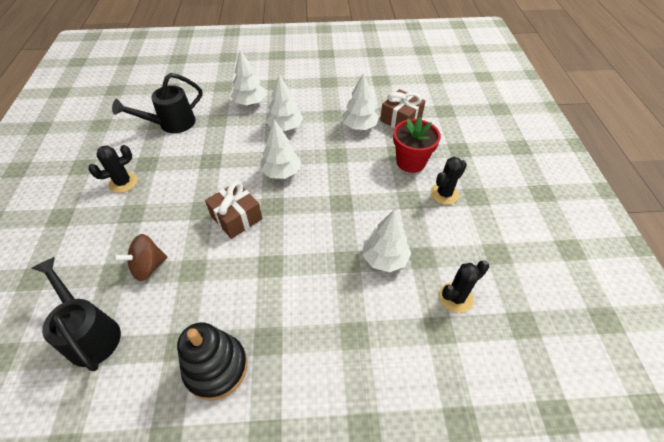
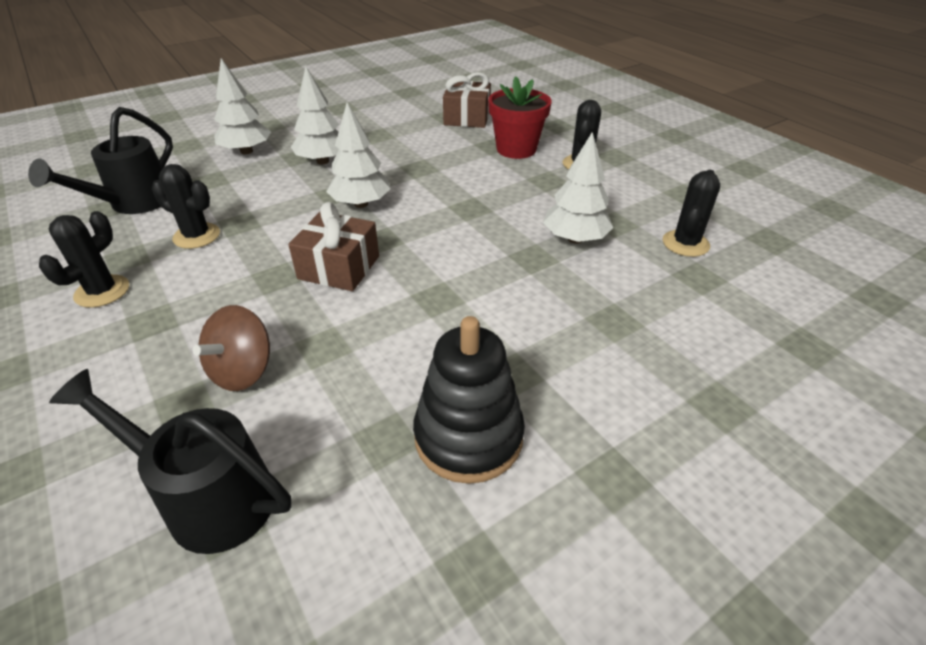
camera: 30 degrees left, 10 degrees down
white tree [342,73,379,130] -> none
none -> black cactus [152,164,220,249]

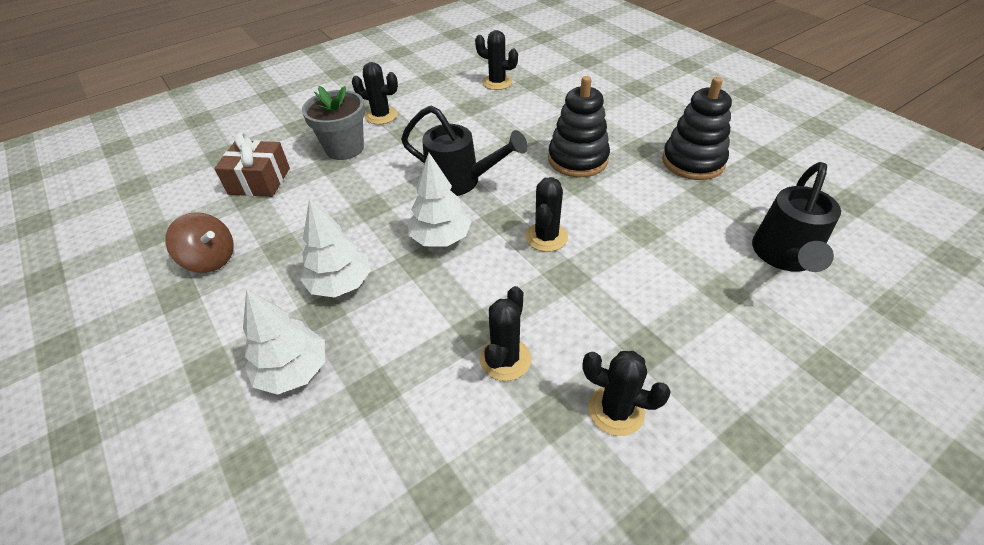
camera: 90 degrees left, 5 degrees up
black watering can [28,107,173,214] -> black watering can moved to [401,105,528,196]
brown spinning top [193,305,270,391] -> brown spinning top moved to [165,212,234,273]
brown gift [288,202,379,291] -> black cactus [525,177,568,252]
red flower pot [488,76,552,159] -> grey flower pot [302,86,365,160]
white tree [543,132,613,244] -> none
none -> black stacking toy [548,76,610,177]

